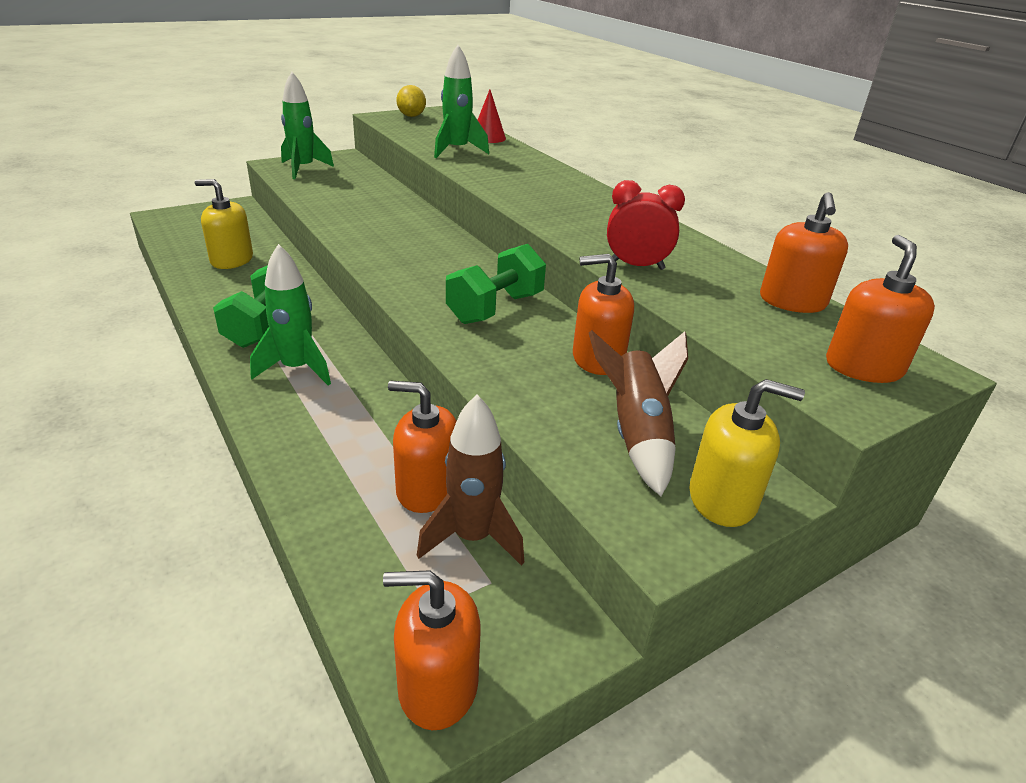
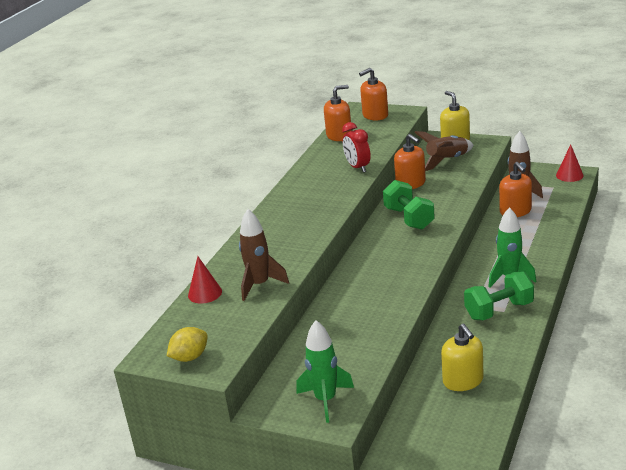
camera: 120 degrees left, 5 degrees down
orange soap dispenser [383,570,481,730] -> red cone [556,145,584,182]
green rocket [434,45,489,158] -> brown rocket [239,209,289,301]
green dumbbell [446,244,546,324] -> green dumbbell turned 60 degrees clockwise [383,180,435,229]

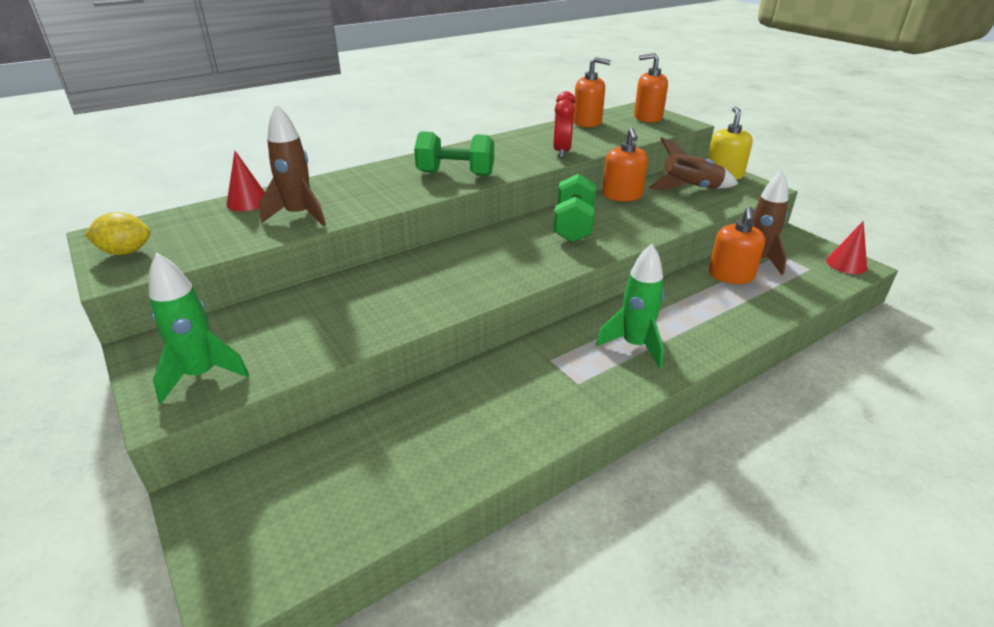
camera: 30 degrees right, 5 degrees up
yellow soap dispenser [441,324,484,391] -> none
green dumbbell [464,271,534,320] -> green dumbbell moved to [414,131,494,176]

